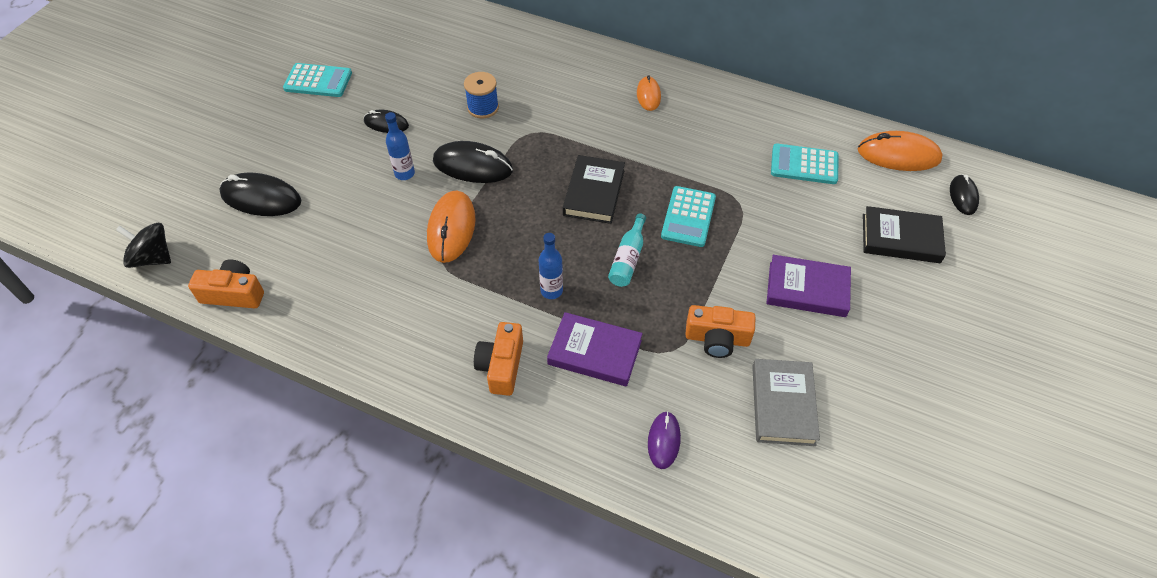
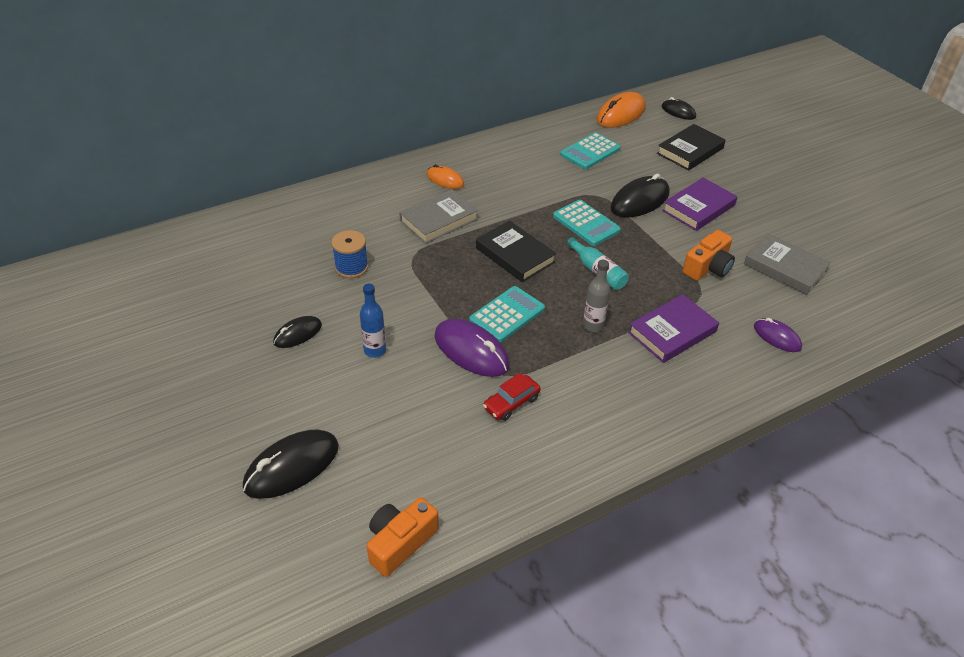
camera: 55 degrees left, 10 degrees down
black spinning top [116,223,171,268] -> none
turquoise calculator [283,63,352,97] -> turquoise calculator moved to [469,286,545,342]
orange mouse [427,191,476,263] -> purple mouse [435,319,510,377]
black mouse [433,141,513,183] -> black mouse moved to [610,174,670,218]
orange camera [474,322,523,396] -> none
blue bottle [539,233,563,299] -> grey bottle [583,260,610,332]
none -> grey book [399,189,478,244]
none -> red car [483,373,541,421]

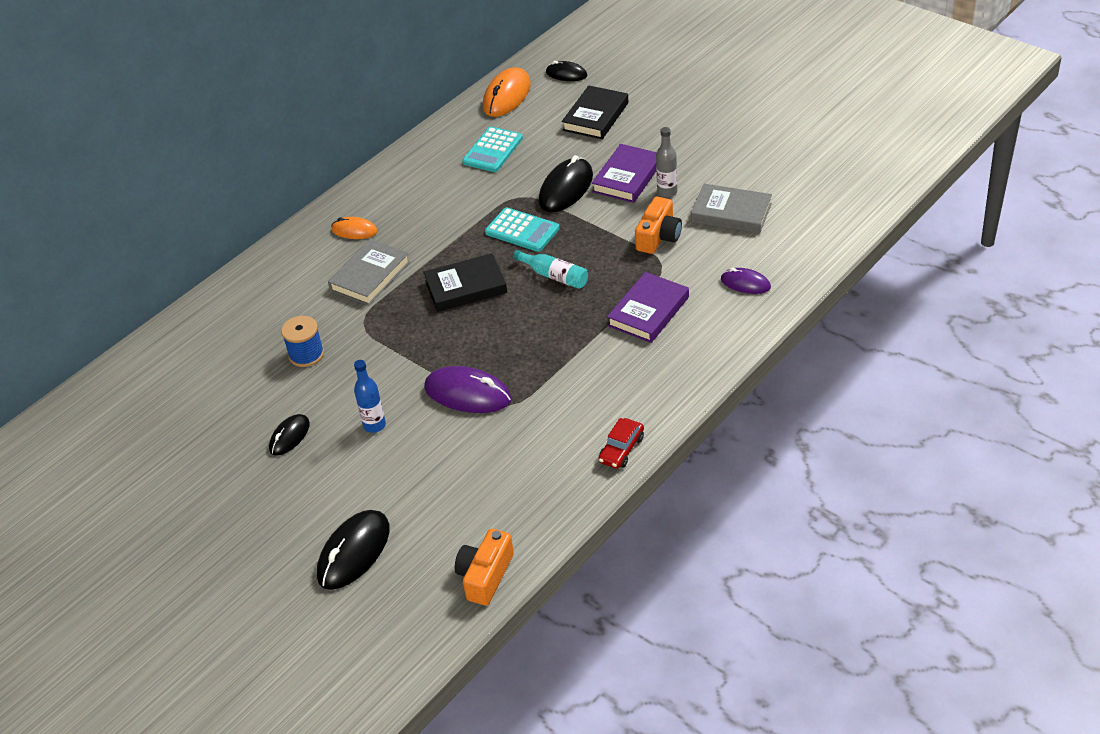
camera: 15 degrees left, 0 degrees up
turquoise calculator [469,286,545,342] -> none
black book [476,221,557,282] -> black book turned 45 degrees counterclockwise [423,253,507,312]
red car [483,373,541,421] -> red car moved to [598,418,644,469]
grey bottle [583,260,610,332] -> grey bottle moved to [656,127,677,198]

